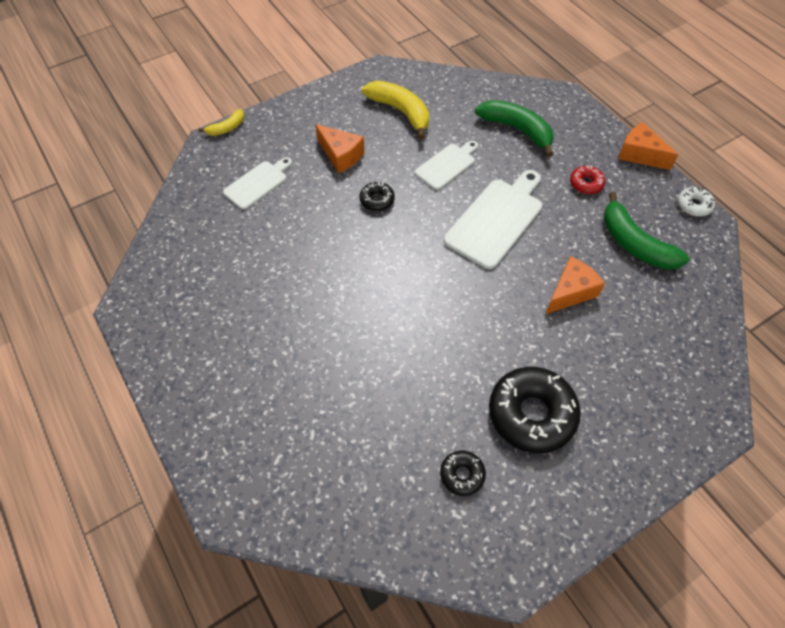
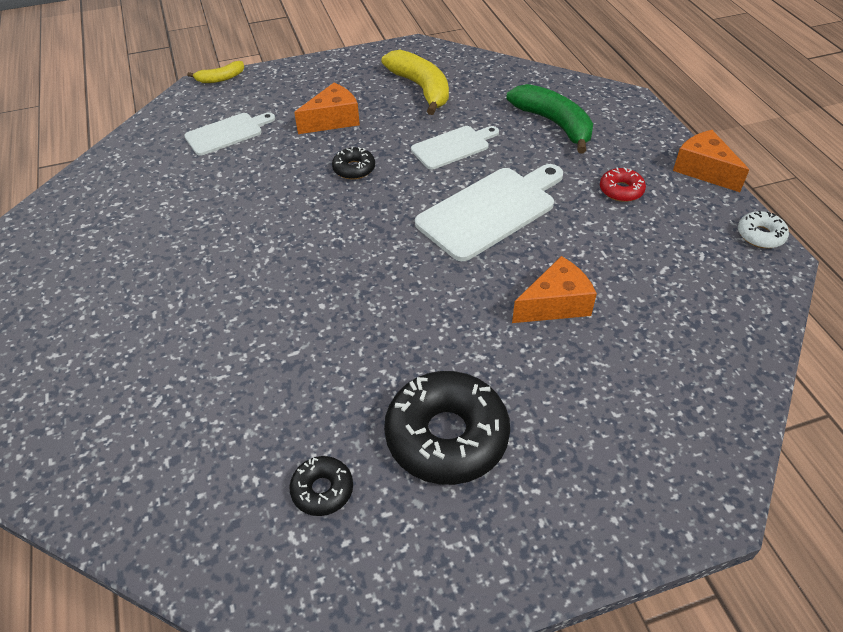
camera: 15 degrees right, 10 degrees down
orange cheese [315,124,364,173] -> orange cheese turned 90 degrees counterclockwise [294,83,360,134]
green banana [604,192,689,269] -> none

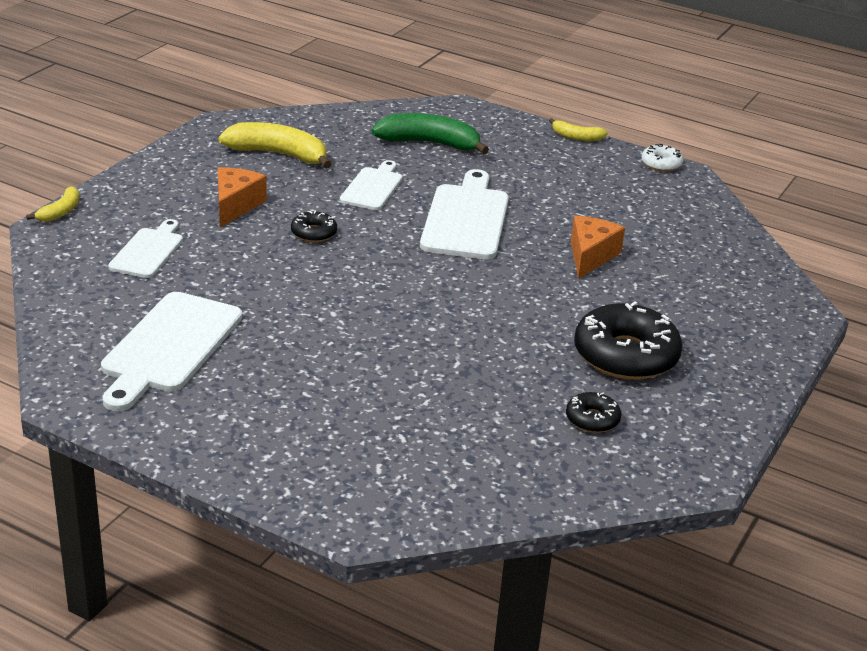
camera: 45 degrees left, 15 degrees down
red donut [600,168,646,202] -> none
orange cheese [673,130,749,192] -> yellow banana [549,118,608,141]
none -> white cutting board [101,292,242,411]

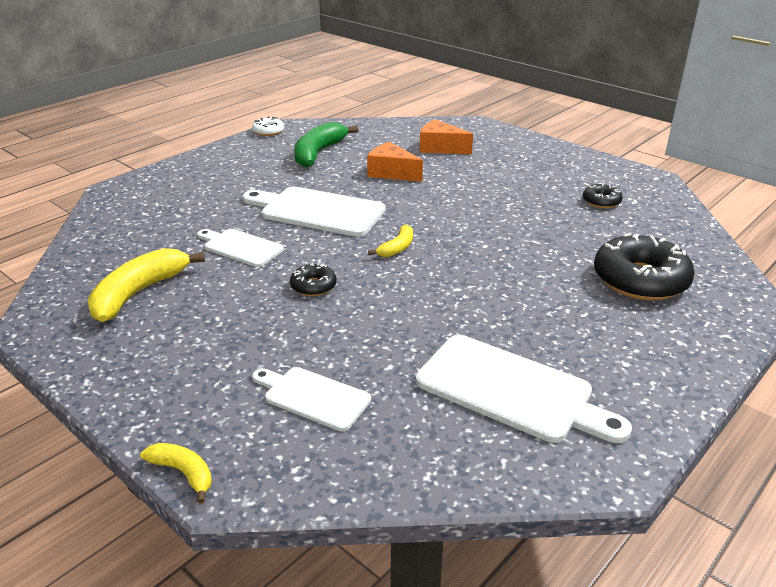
camera: 75 degrees left, 0 degrees up
orange cheese [218,167,267,227] -> orange cheese moved to [420,119,473,154]
green banana [372,113,489,154] -> green banana moved to [294,122,358,168]
yellow banana [549,118,608,141] -> yellow banana moved to [368,224,413,257]
black donut [574,301,682,380] -> black donut moved to [594,233,695,300]

